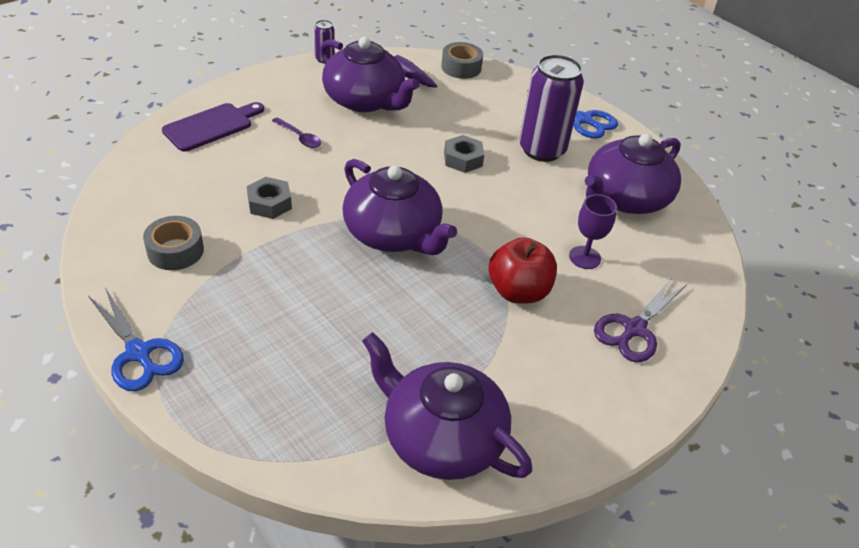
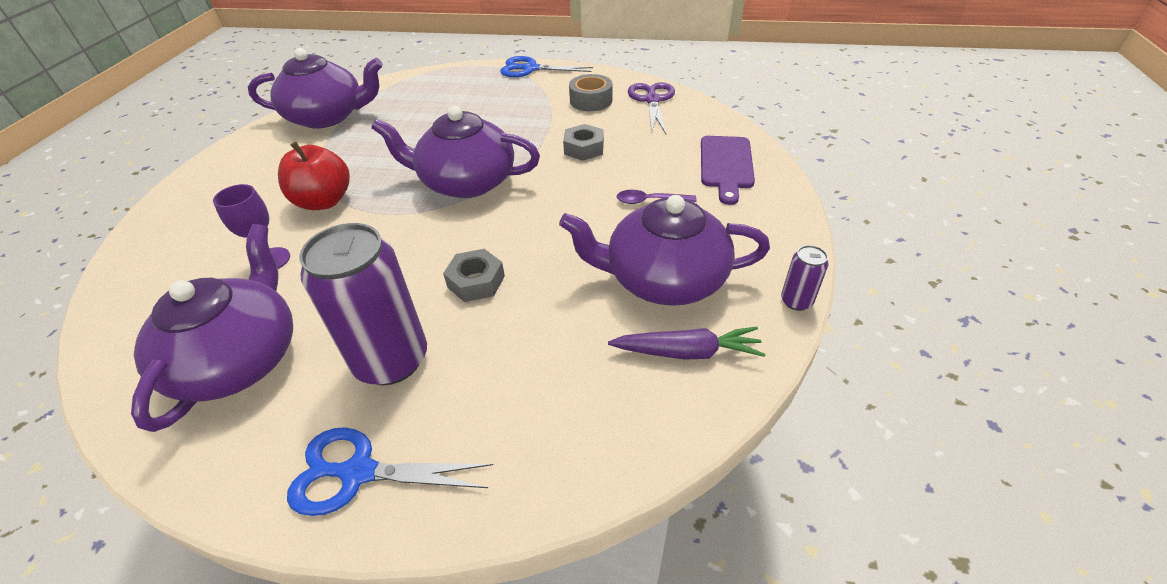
camera: 145 degrees right, 0 degrees up
grey tape [441,42,483,79] -> none
purple scissors [594,278,686,362] -> purple scissors moved to [628,82,675,134]

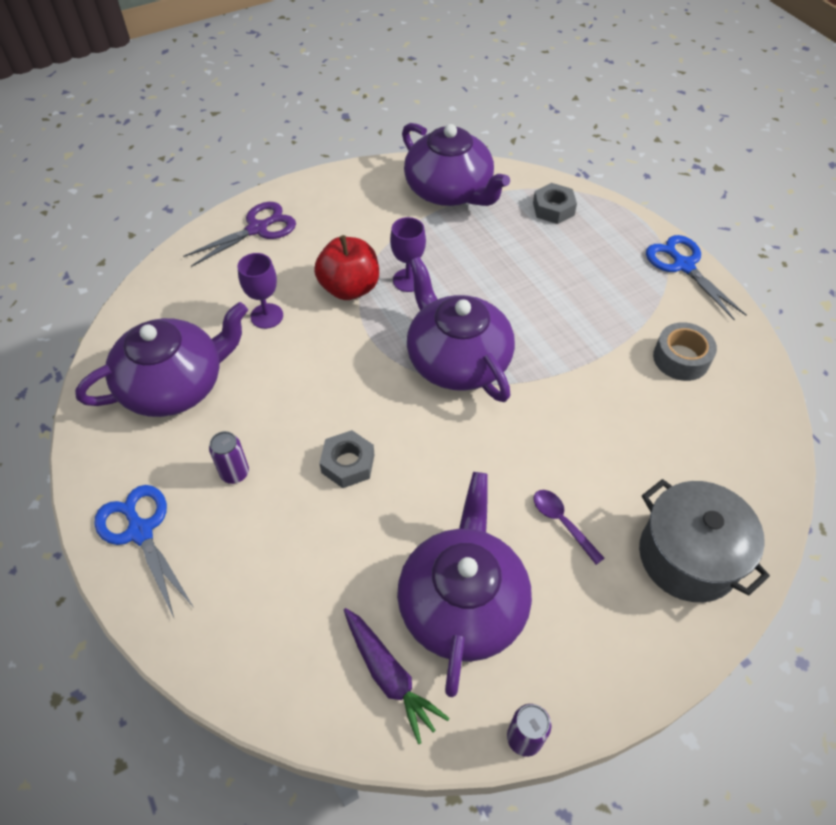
camera: 50 degrees right, 10 degrees up
purple can [299,223,427,385] -> purple can [209,431,249,484], size x0.45
purple teapot [559,195,770,306] -> purple teapot turned 45 degrees clockwise [397,472,532,697]
grey nut [563,124,604,161] -> grey nut moved to [533,183,577,224]
purple scissors [628,82,675,134] -> purple scissors moved to [183,202,296,267]
purple cutting board [701,136,755,205] -> grey pot [639,479,770,602]
none -> purple goblet [390,217,426,292]

